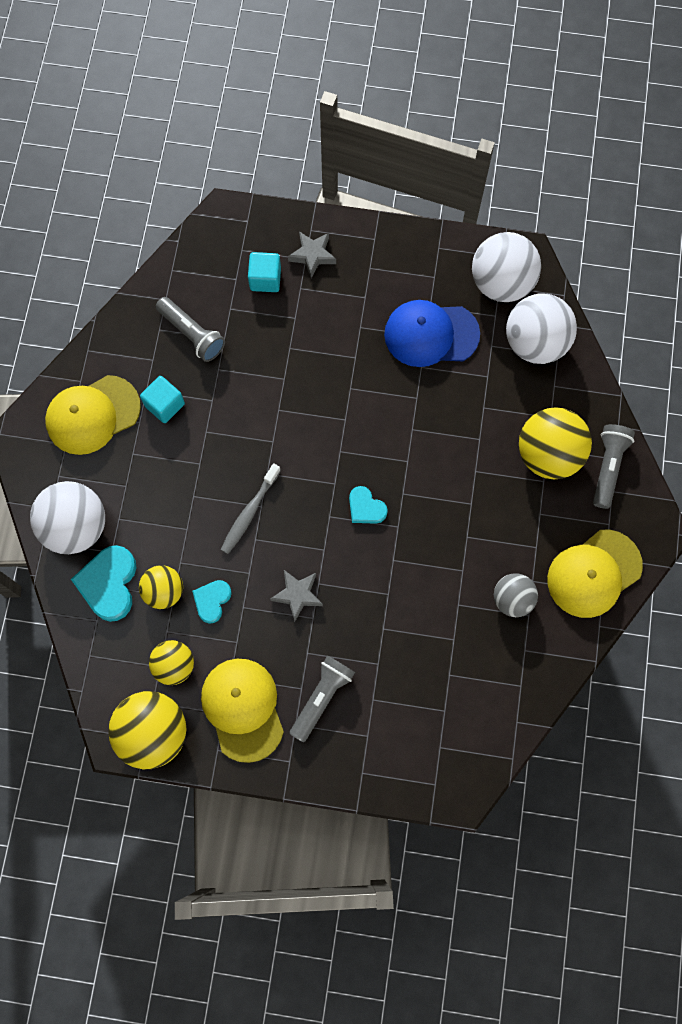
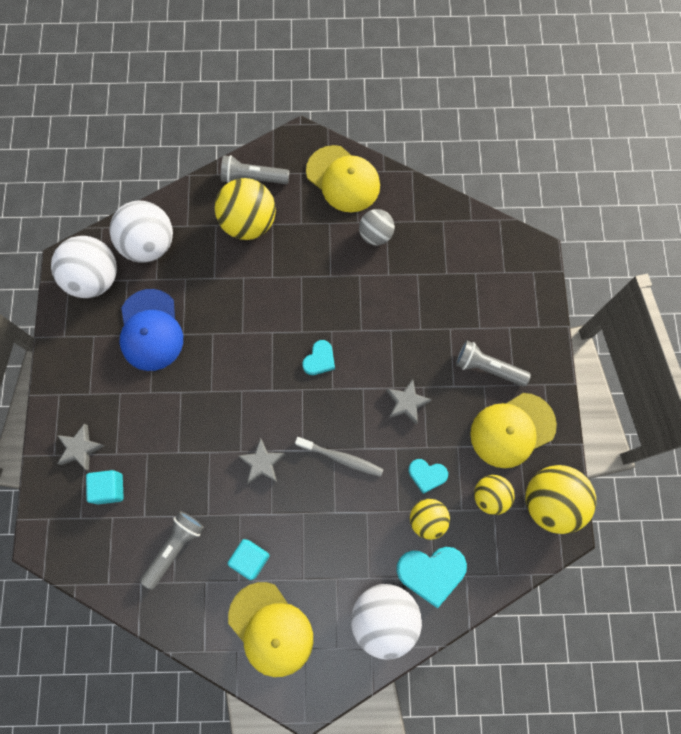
camera: 100 degrees left, 0 degrees up
none -> grey star [238,438,285,484]

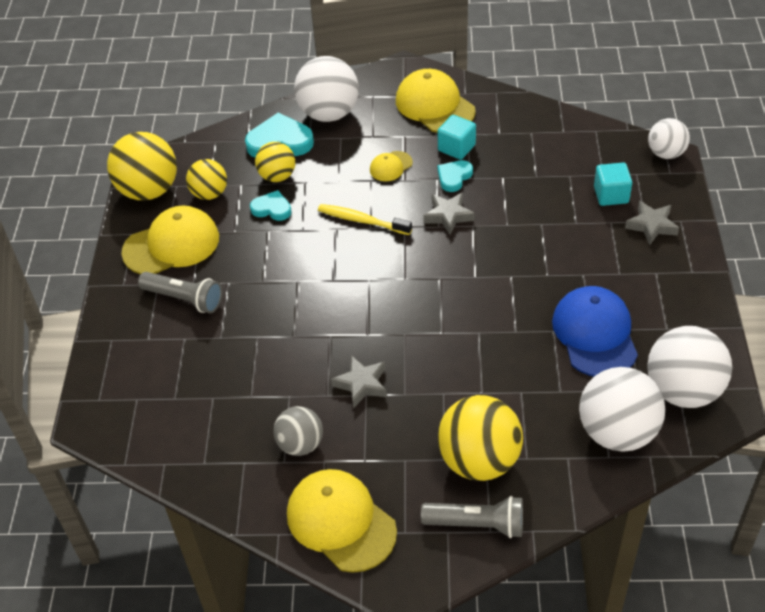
camera: 175 degrees left, 25 degrees down
grey flashlight [140,511,204,590] -> none
grey toothbrush [295,437,384,477] -> yellow toothbrush [318,204,412,235]
turquoise heart [302,340,335,375] -> turquoise heart moved to [437,160,473,192]
grey star [387,379,432,425] -> grey star moved to [331,355,387,408]
none -> yellow cap [370,151,413,181]
none -> white ball [648,118,690,159]

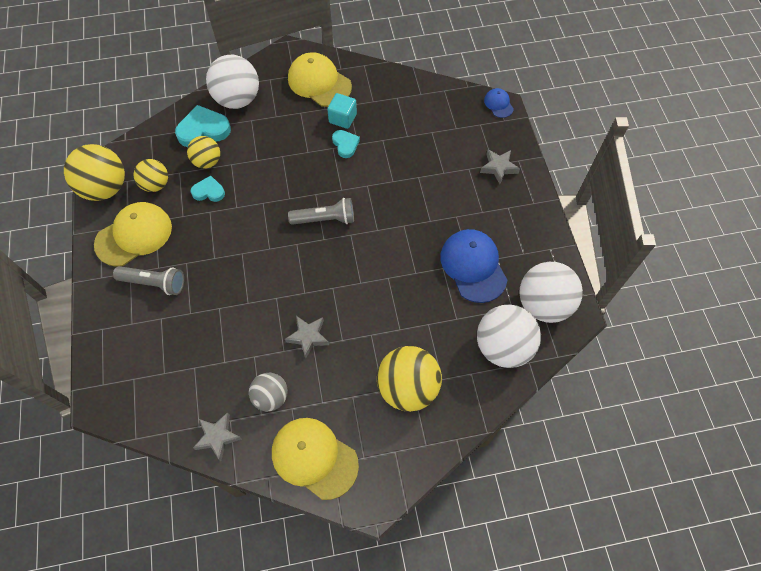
camera: 15 degrees left, 15 degrees up
yellow toothbrush [318,204,412,235] -> none
yellow cap [370,151,413,181] -> none
grey flashlight [421,496,523,538] -> grey flashlight moved to [288,198,354,225]
grey star [424,193,475,235] -> grey star moved to [193,412,242,461]
turquoise heart [437,160,473,192] -> turquoise heart turned 135 degrees clockwise [332,130,360,158]
turquoise cube [594,163,632,206] -> none
white ball [648,118,690,159] -> blue cap [484,88,514,118]

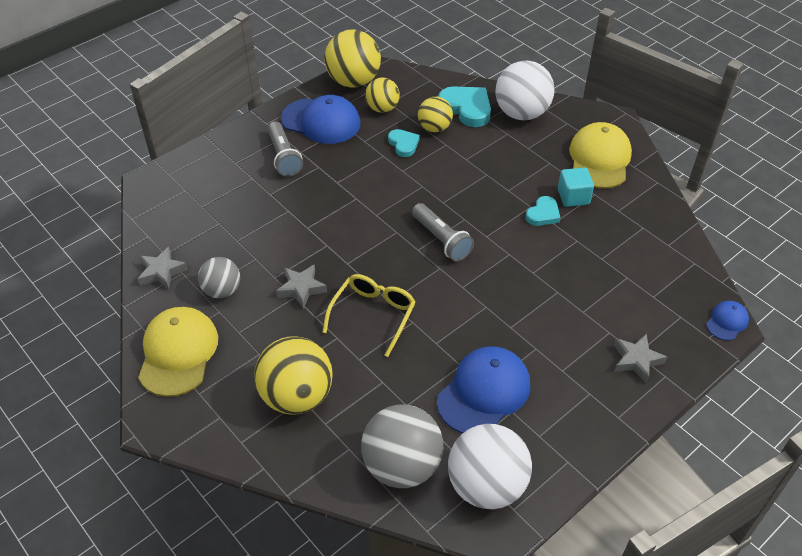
camera: 60 degrees right, 15 degrees down
yellow cap [94,202,172,267] -> blue cap [281,95,360,144]
white ball [477,305,541,368] -> grey ball [361,404,443,488]
none -> yellow glasses [323,274,416,357]

